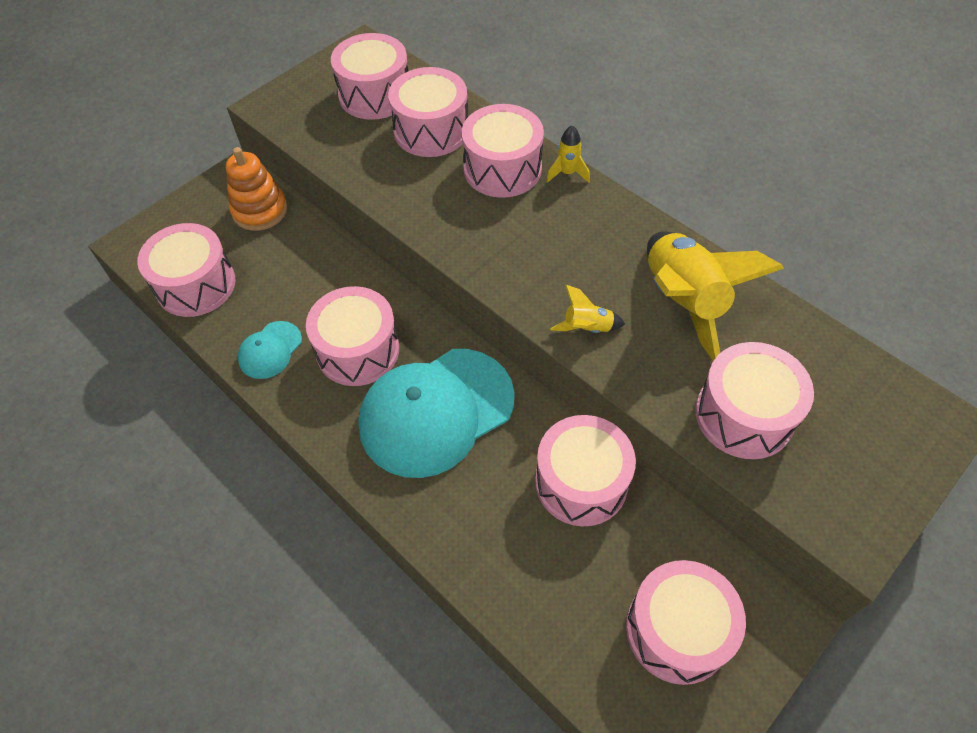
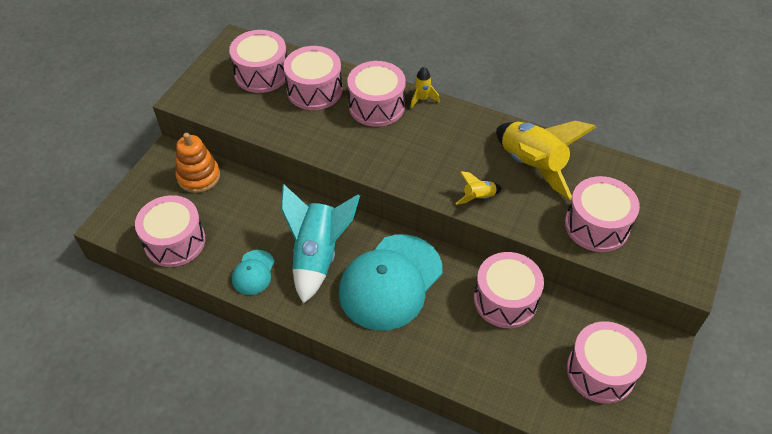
camera: 20 degrees left, 5 degrees down
pink drum [306,286,399,386] -> turquoise rocket [281,184,360,304]

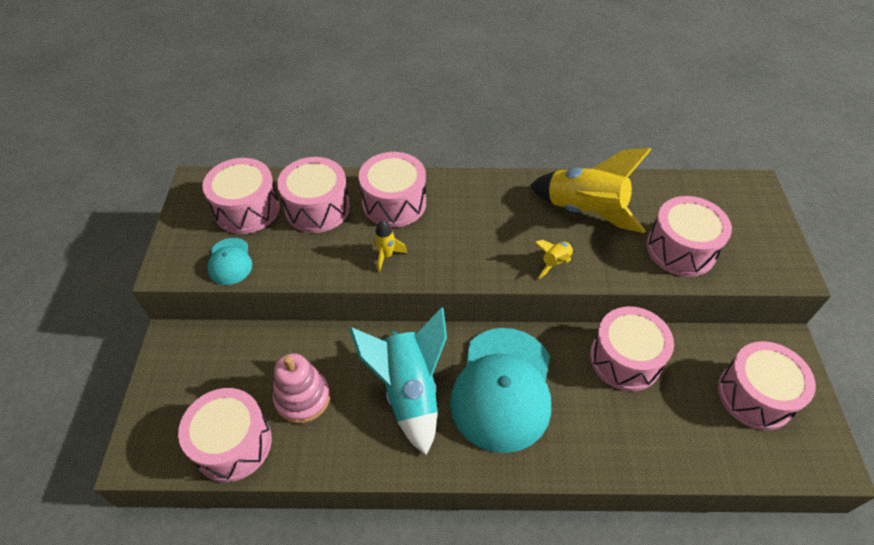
camera: 25 degrees left, 0 degrees up
orange stacking toy [176,133,220,193] -> none
turquoise cap [232,250,275,295] -> turquoise cap moved to [207,238,252,285]
yellow rocket [410,67,440,109] -> yellow rocket moved to [373,221,407,272]
none -> pink stacking toy [273,353,330,423]

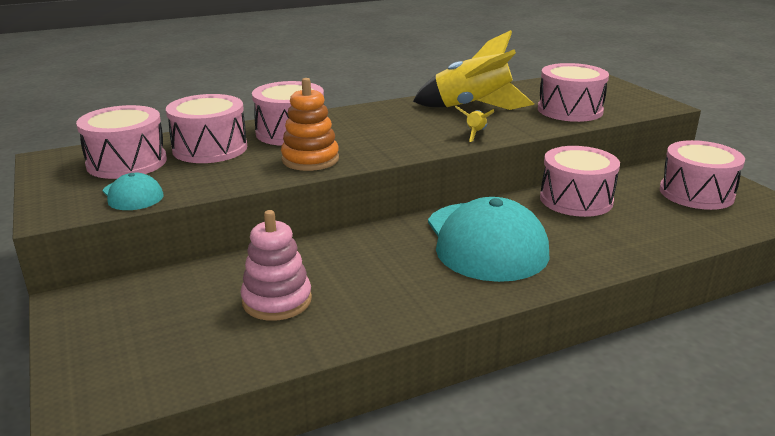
camera: 25 degrees left, 25 degrees down
pink drum [178,388,272,482] -> none
turquoise rocket [349,307,447,455] -> none
yellow rocket [373,221,407,272] -> orange stacking toy [281,78,339,171]

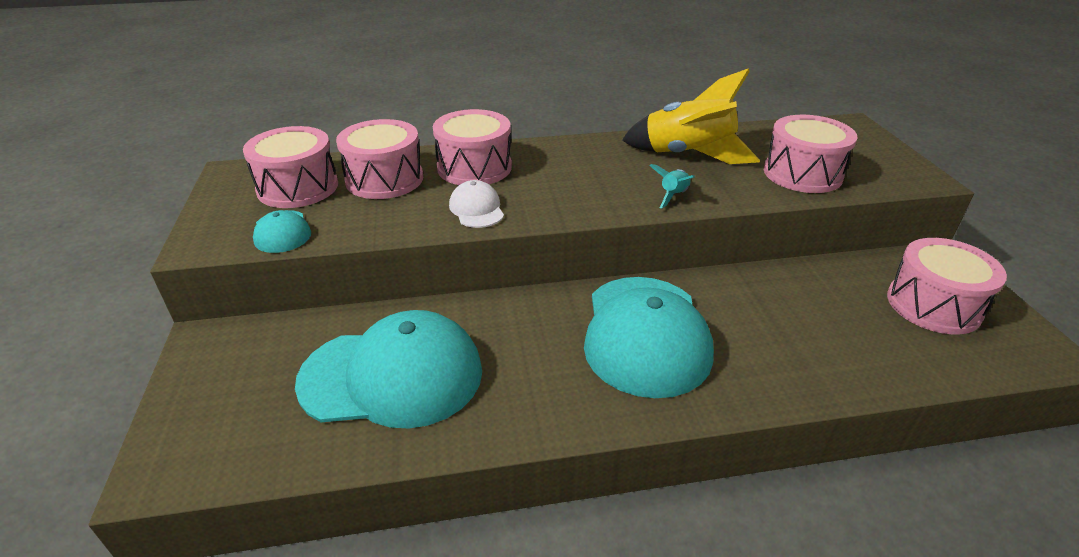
camera: 15 degrees right, 10 degrees up
pink stacking toy [241,210,312,321] -> turquoise cap [295,310,482,429]
orange stacking toy [281,78,339,171] -> white cap [449,180,504,228]
yellow rocket [455,106,494,142] -> turquoise rocket [649,164,695,209]
pink drum [540,146,620,217] -> none

